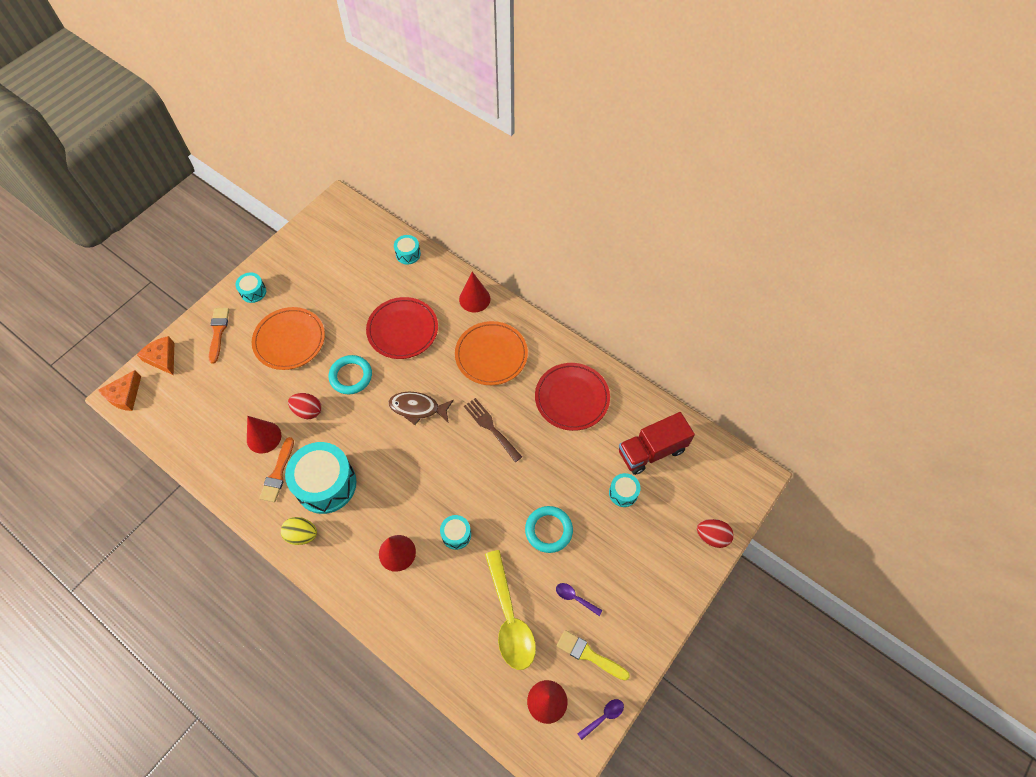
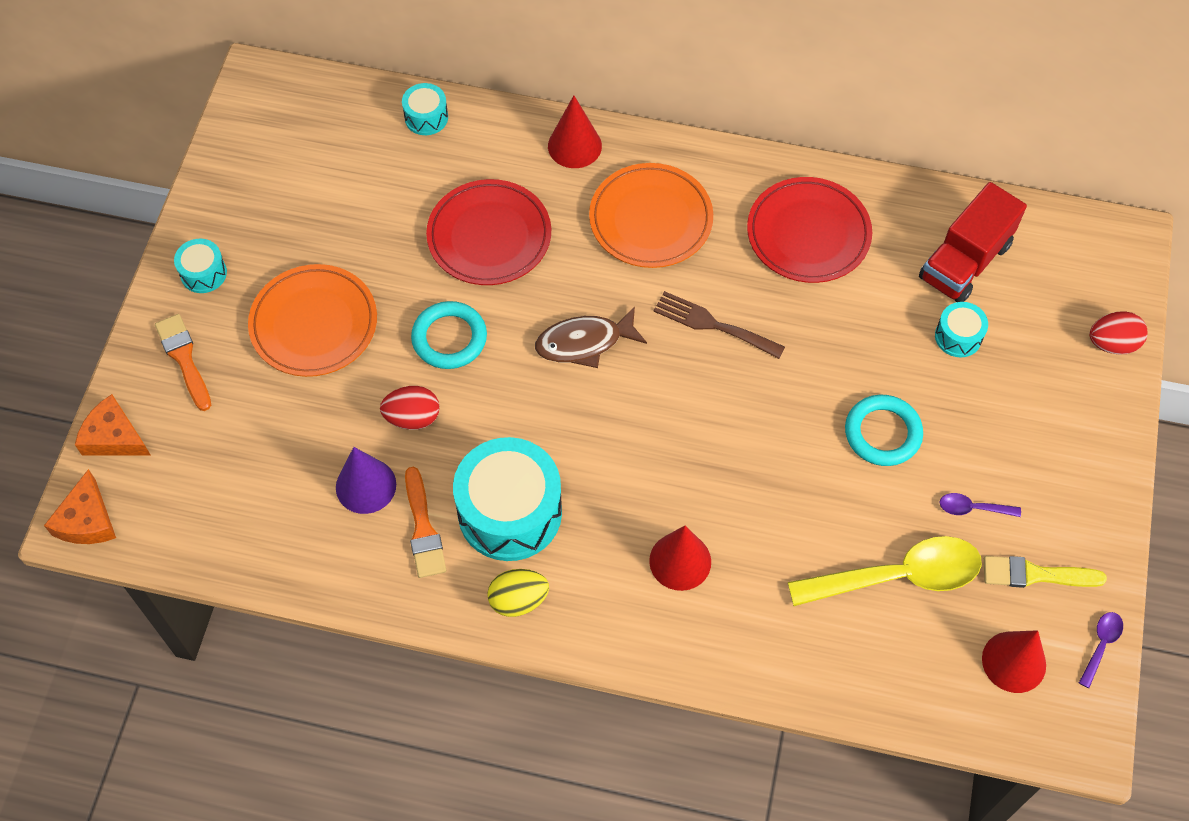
camera: 25 degrees left, 0 degrees up
red cone [247,416,281,453] -> purple cone [336,447,396,514]
turquoise drum [440,515,471,550] -> none
yellow spoon [485,550,536,670] -> yellow spoon turned 60 degrees counterclockwise [788,536,982,606]

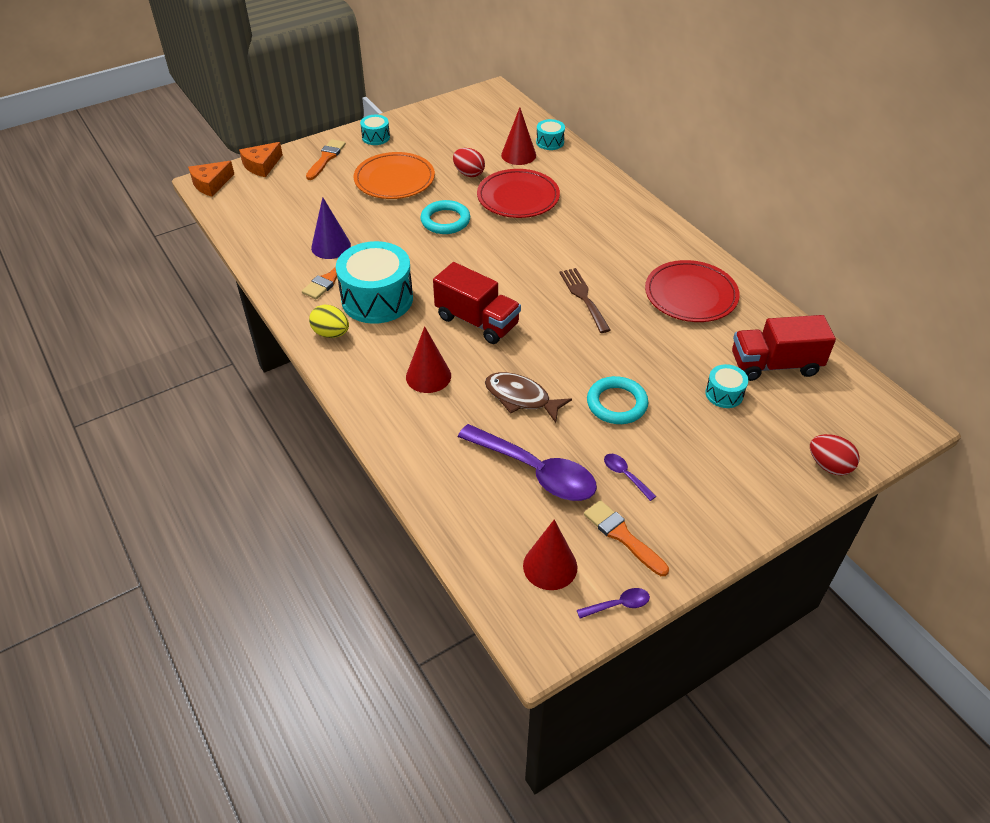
camera: 45 degrees right, 15 degrees down
orange cheese [75,394,151,456] -> orange cheese turned 120 degrees counterclockwise [239,142,283,177]
red egg [380,386,440,430] -> red egg moved to [453,148,485,177]
brown fish [535,306,647,368] -> brown fish moved to [485,372,572,423]
red cone [548,96,602,168] -> red cone moved to [501,108,536,165]
orange plate [589,163,713,268] -> none
yellow spoon [788,536,982,606] -> purple spoon [458,424,597,501]
yellow brush [984,556,1107,588] -> orange brush [584,500,669,576]
none -> red truck [433,262,521,344]

